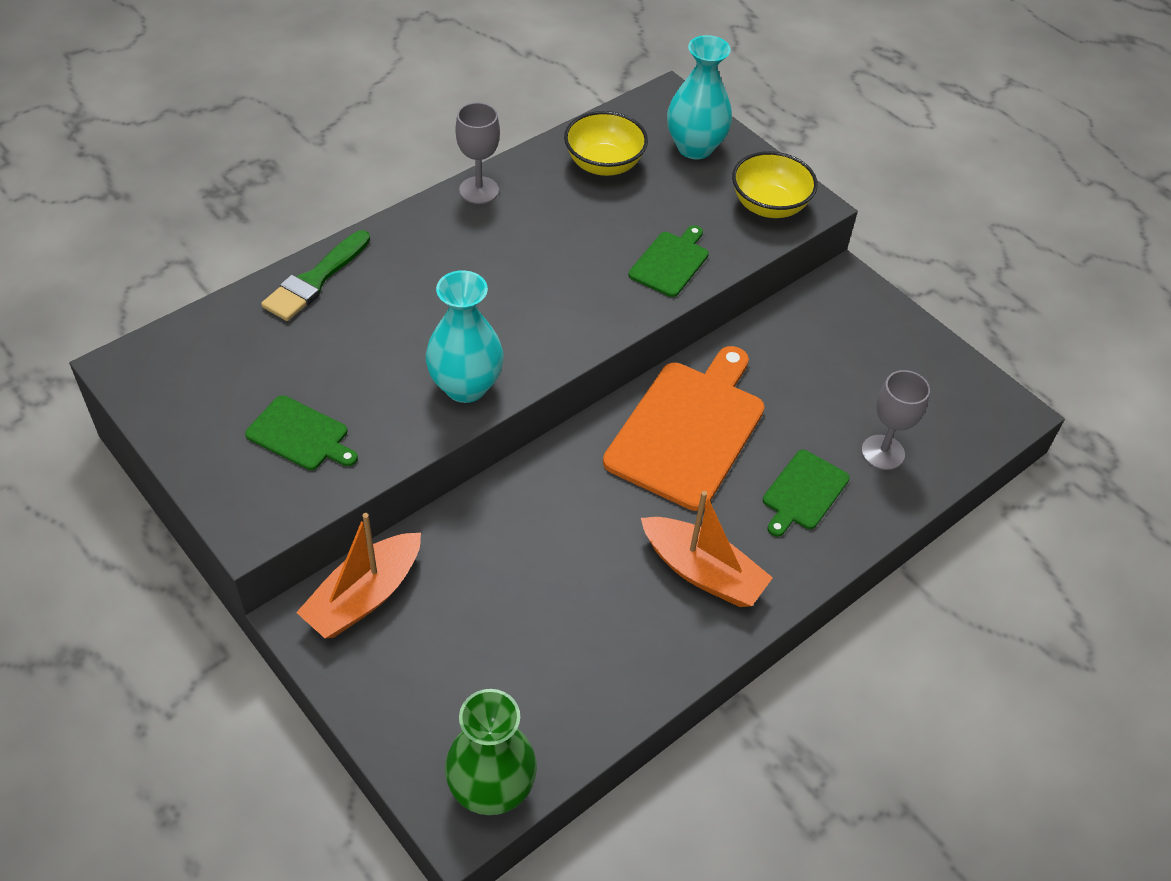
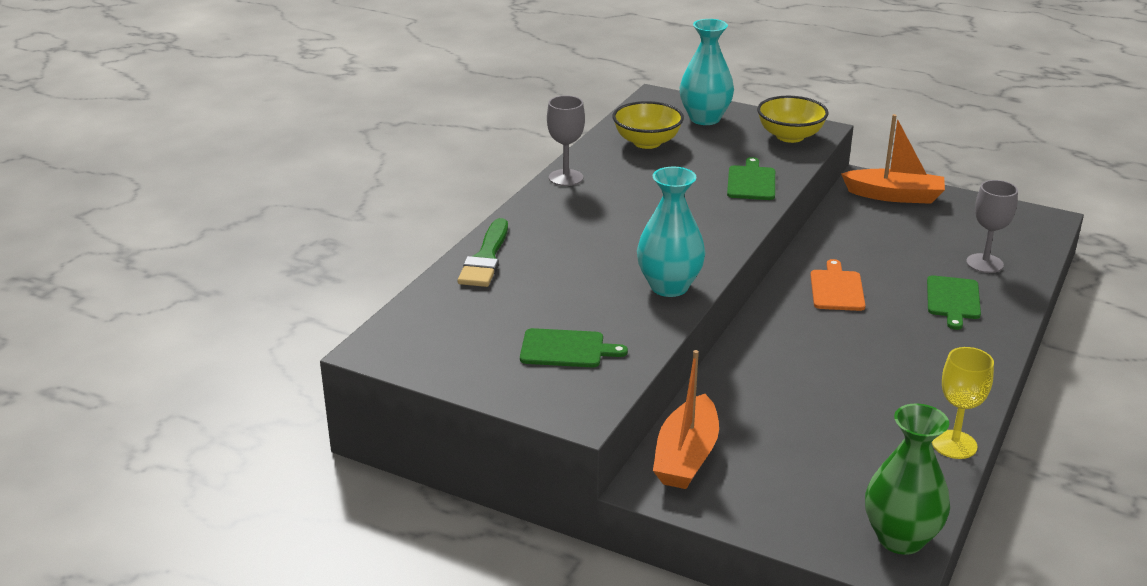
camera: 20 degrees left, 20 degrees down
orange cutting board [603,346,765,511] -> orange cutting board [810,259,865,311], size x0.51
orange boat [641,491,773,607] -> orange boat moved to [841,114,945,204]
none -> yellow goblet [932,347,994,459]

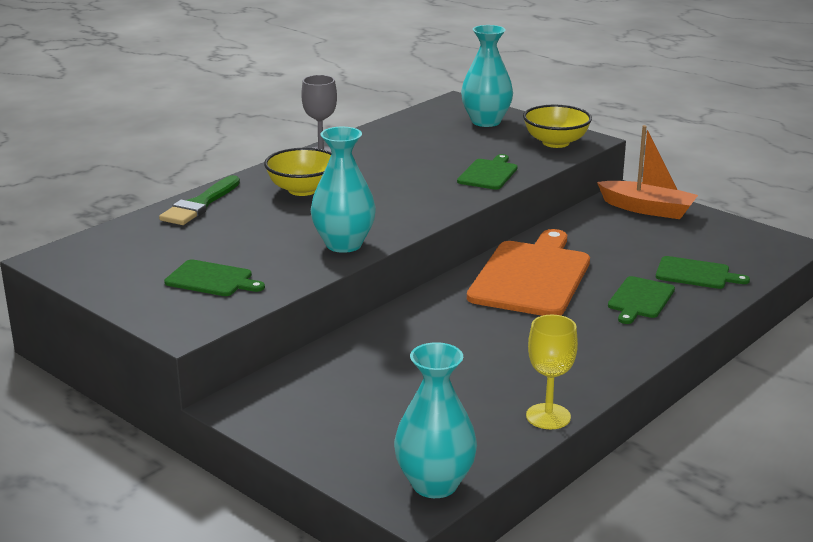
camera: 15 degrees right, 5 degrees down
yellow bowl [612,101,684,149] -> yellow bowl moved to [264,148,332,196]
orange boat [653,350,719,489] -> none
orange cutting board [810,259,865,311] -> orange cutting board [467,229,590,316], size x1.96
green vase [865,403,950,555] -> turquoise vase [394,342,477,498]
grey goblet [966,180,1018,273] -> green cutting board [656,256,750,289]

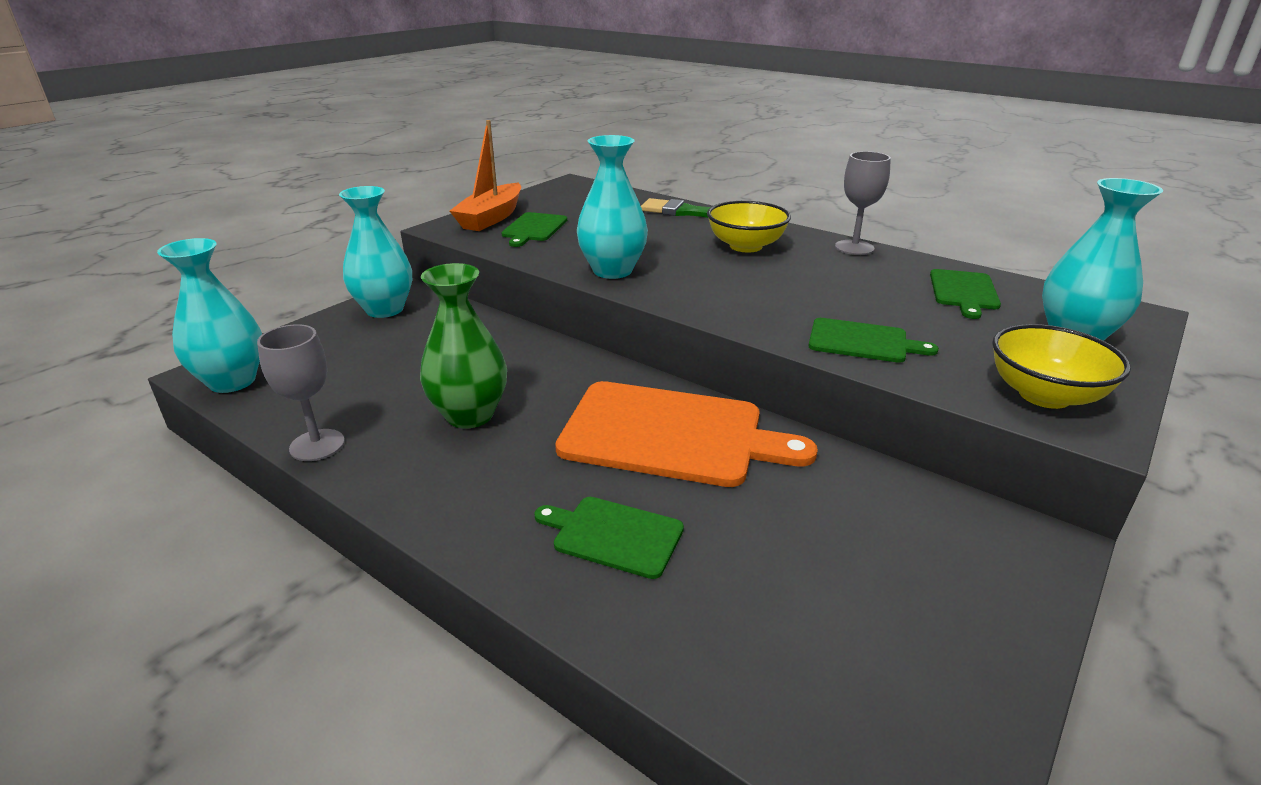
camera: 85 degrees right, 5 degrees up
yellow goblet [526,315,578,429] -> grey goblet [257,324,345,461]
orange boat [597,125,698,219] -> orange boat moved to [450,120,521,231]
green cutting board [656,256,750,289] -> green cutting board moved to [930,269,1001,319]
none -> turquoise vase [339,186,412,318]
none -> green vase [420,263,507,428]

